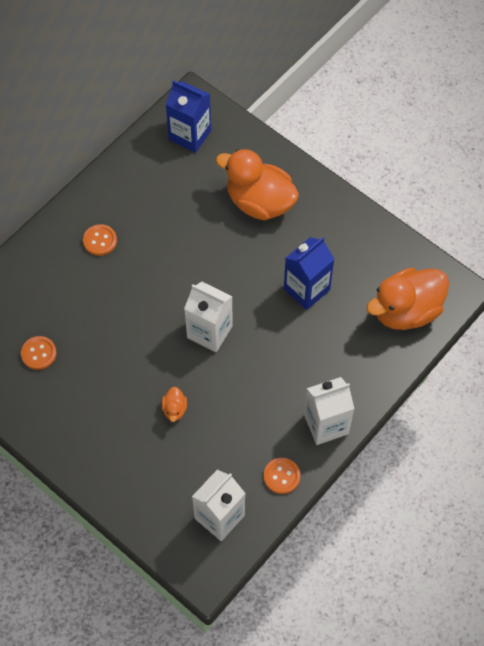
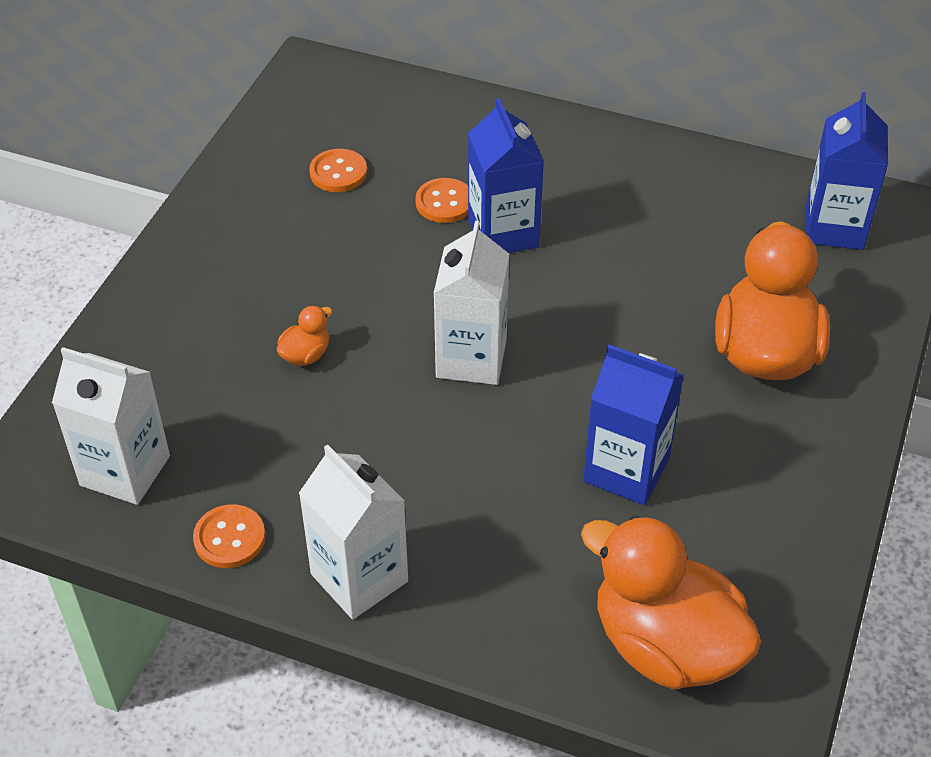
camera: 70 degrees right, 15 degrees down
orange button [83,224,117,256] -> orange button moved to [416,178,468,223]
orange duck [162,387,187,422] -> orange duck turned 150 degrees clockwise [277,305,333,366]
none -> blue carton [468,98,544,253]

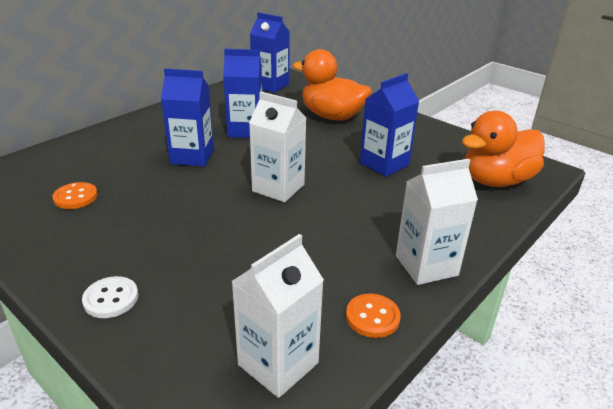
camera: 70 degrees left, 15 degrees down
orange duck [277,305,333,366] -> none
orange button [416,178,468,223] -> none
none -> white button [82,276,138,318]
none -> blue carton [223,49,262,138]

